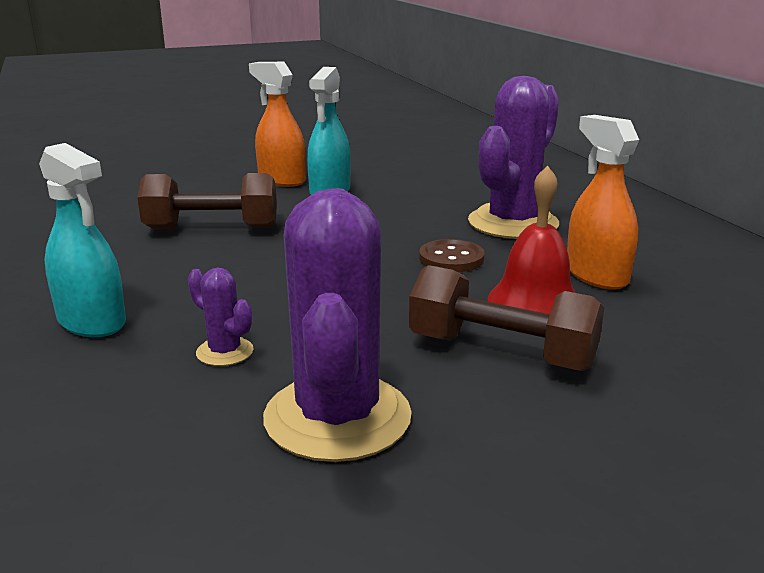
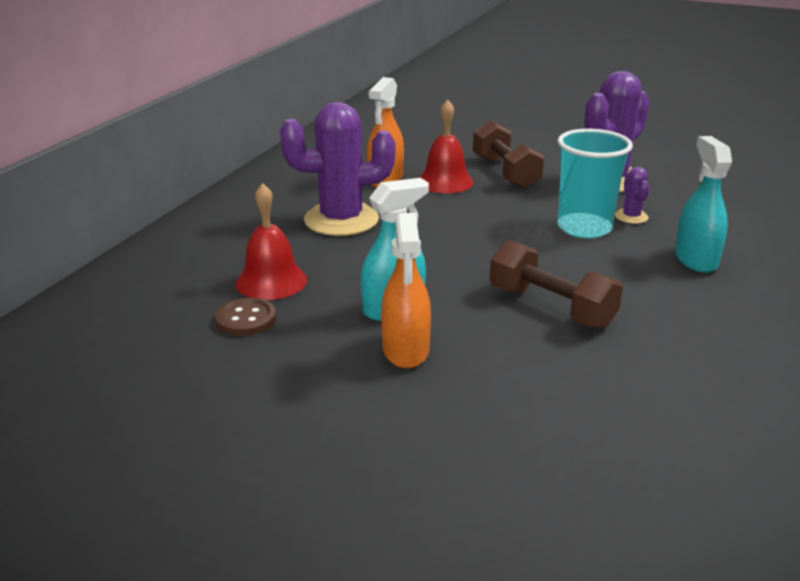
camera: 135 degrees left, 5 degrees up
brown button [419,239,485,272] -> brown button moved to [215,298,276,336]
none -> red bell [235,183,307,300]
none -> turquoise cup [557,129,633,238]

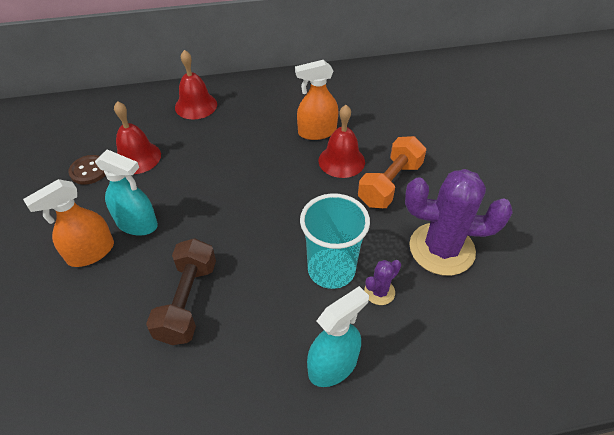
camera: 55 degrees right, 20 degrees up
purple cactus [280,102,396,236] -> none
brown dumbbell [473,120,544,189] -> orange dumbbell [358,136,427,208]
none -> red bell [175,50,217,119]

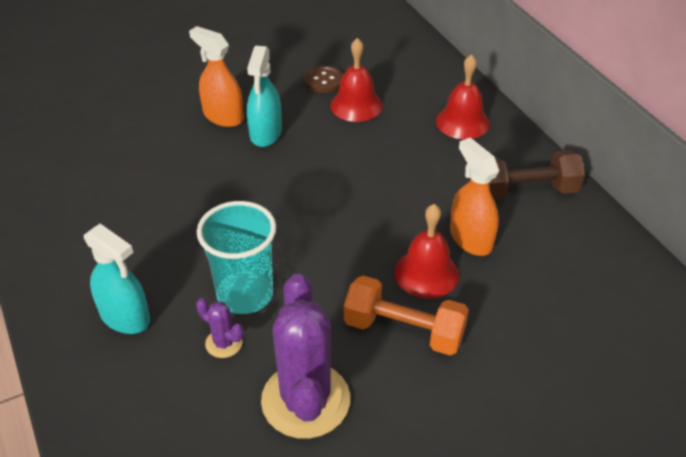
camera: 75 degrees right, 5 degrees down
brown dumbbell [146,238,216,345] -> brown dumbbell moved to [489,150,585,200]

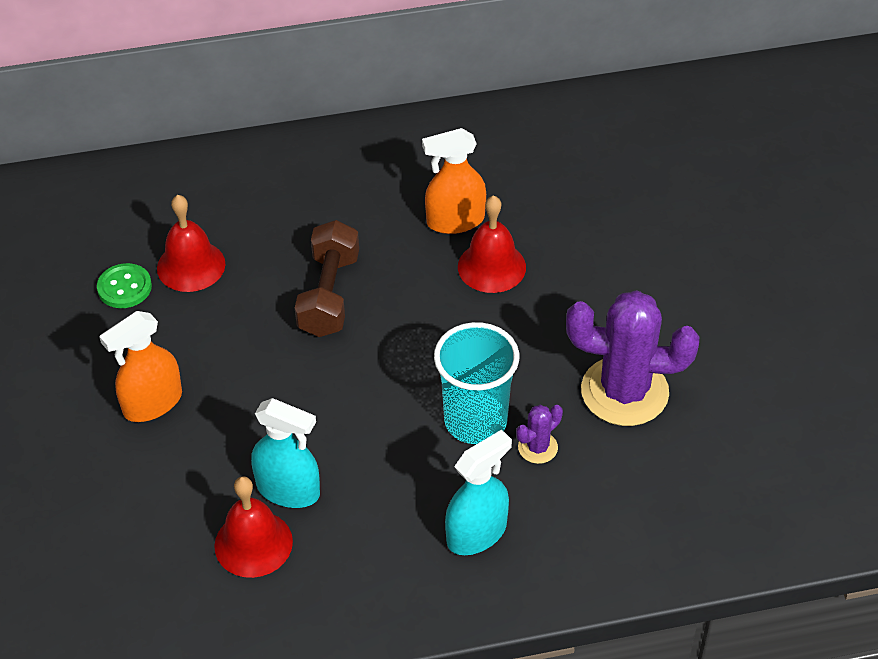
camera: 75 degrees left, 5 degrees up
turquoise spray bottle [247,46,282,147] -> turquoise spray bottle moved to [251,398,320,508]
brown button [304,66,343,93] -> green button [97,263,152,308]
orange dumbbell [344,276,469,355] -> none
red bell [436,54,490,139] -> red bell moved to [214,476,293,578]
brown dumbbell [489,150,585,200] -> brown dumbbell moved to [295,220,359,337]

